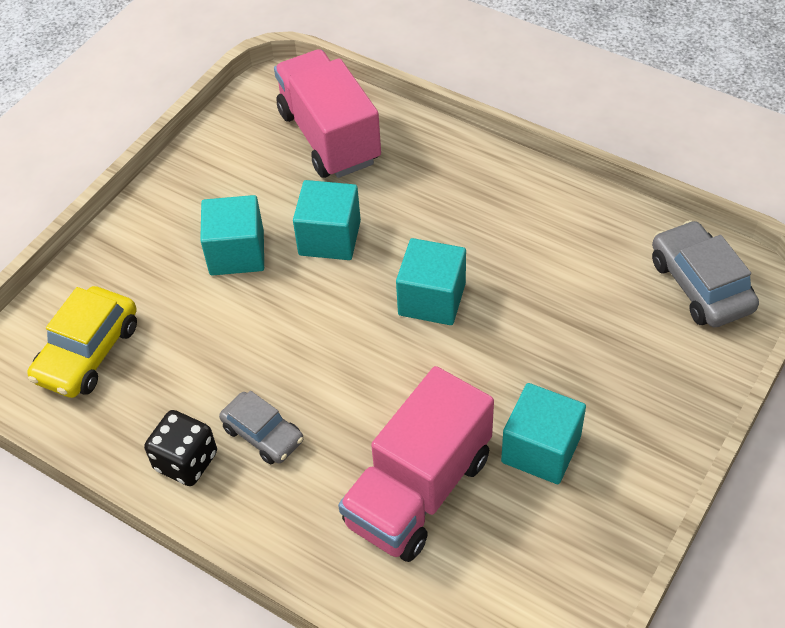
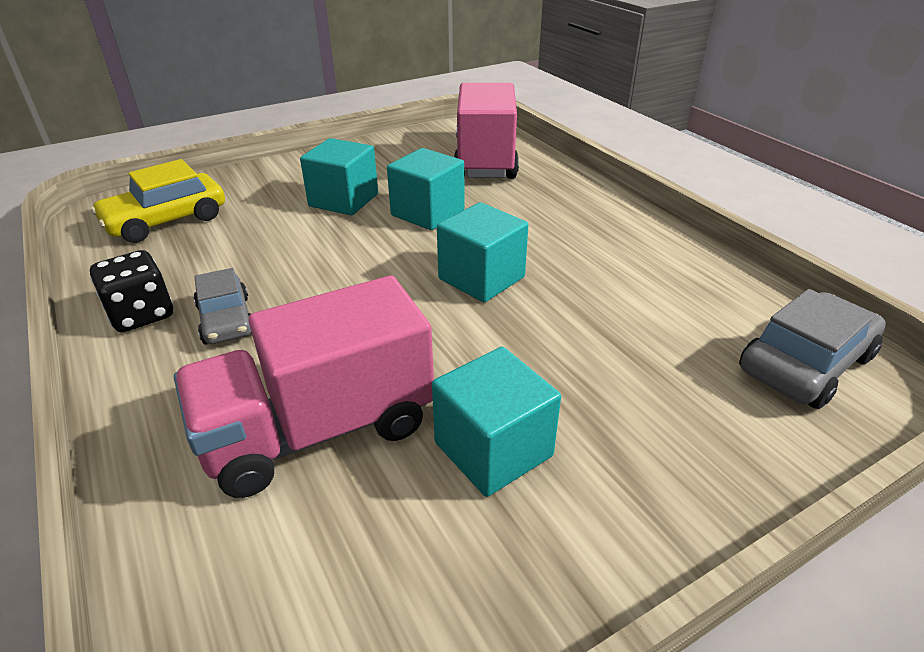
camera: 25 degrees right, 15 degrees down
grey car [652,220,759,327] -> grey car turned 45 degrees clockwise [739,289,886,409]

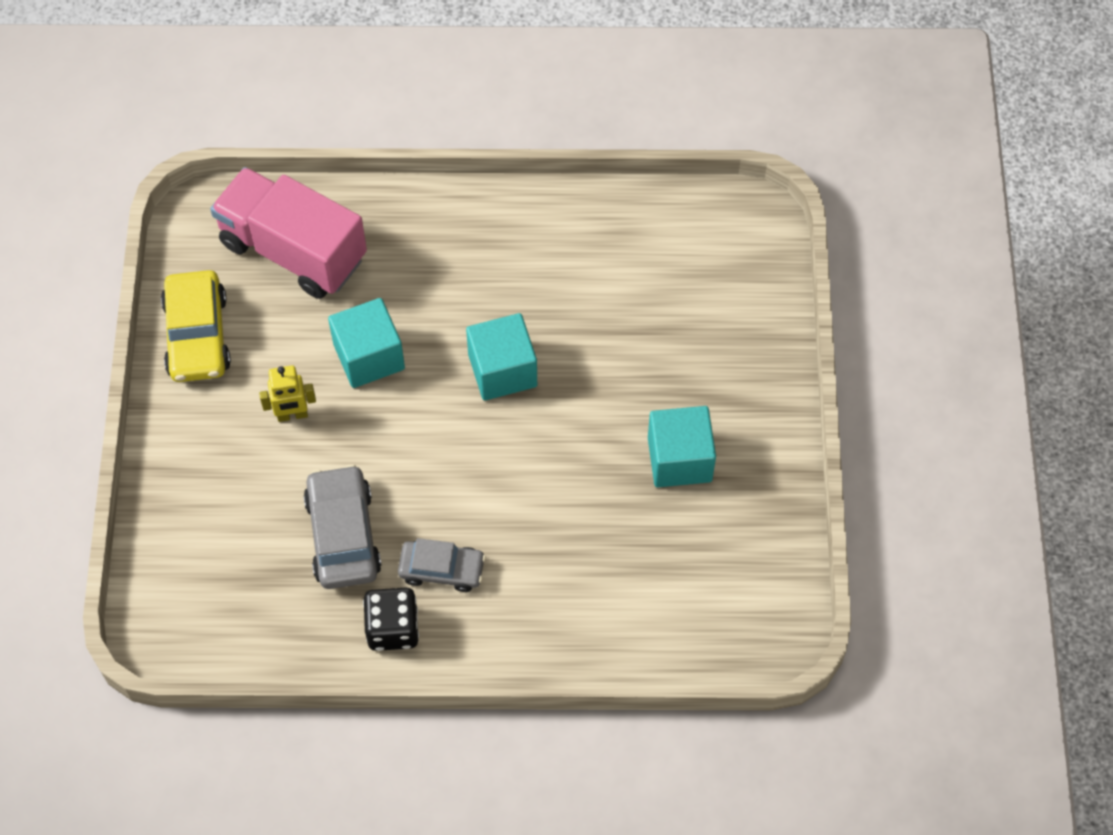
camera: 60 degrees left, 25 degrees up
yellow car [91,159,225,243] -> yellow car moved to [161,270,231,382]
pink truck [174,276,434,498] -> none
turquoise cube [300,138,378,215] -> yellow robot [259,365,316,422]
grey car [739,289,886,409] -> grey car moved to [303,464,382,589]

